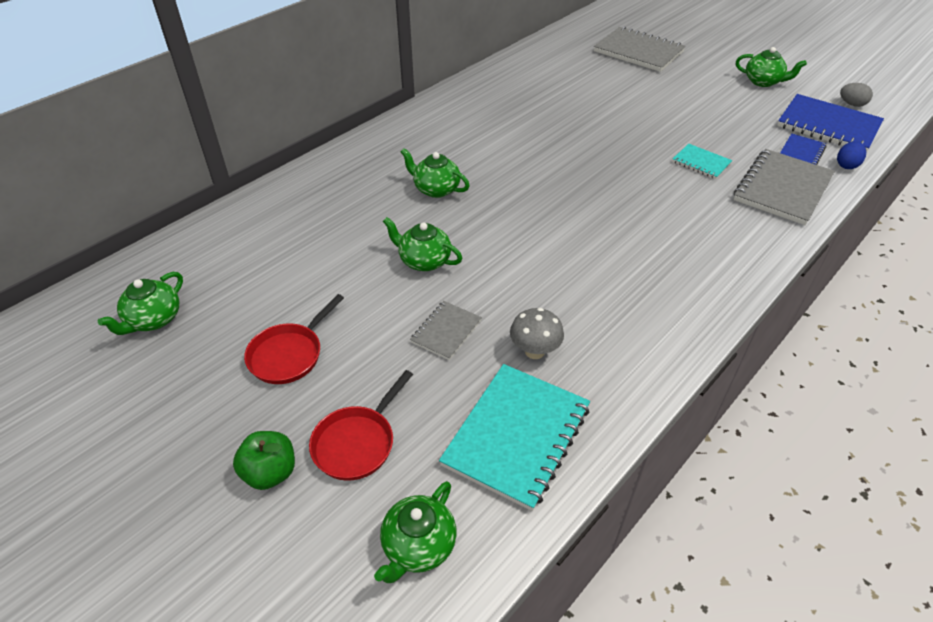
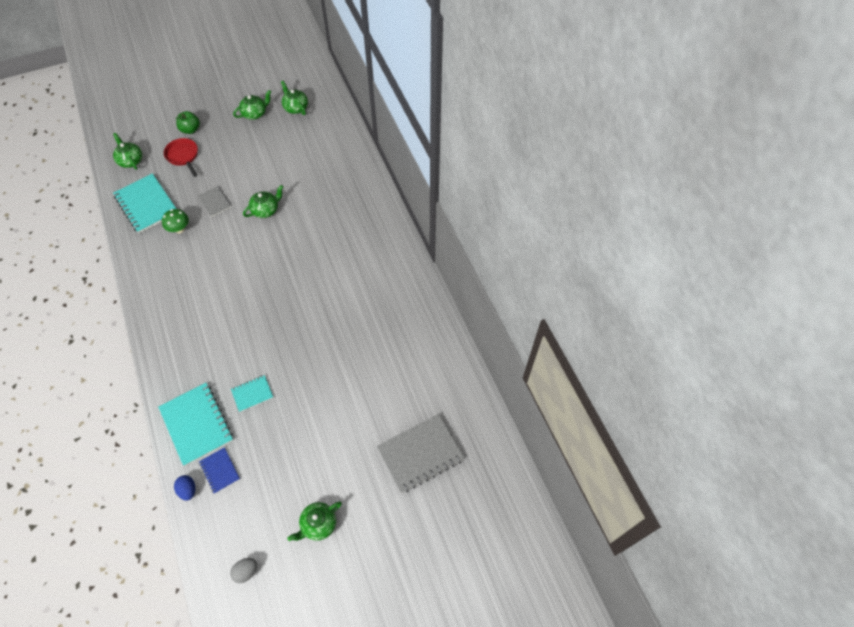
camera: 115 degrees right, 15 degrees up
red pan [244,294,344,384] -> none
green teapot [401,148,470,198] -> green teapot moved to [233,90,271,120]
grey mushroom [510,308,564,359] -> green mushroom [162,209,189,233]
grey notebook [733,149,835,225] -> turquoise notebook [158,383,233,466]
blue notebook [777,94,884,152] -> none

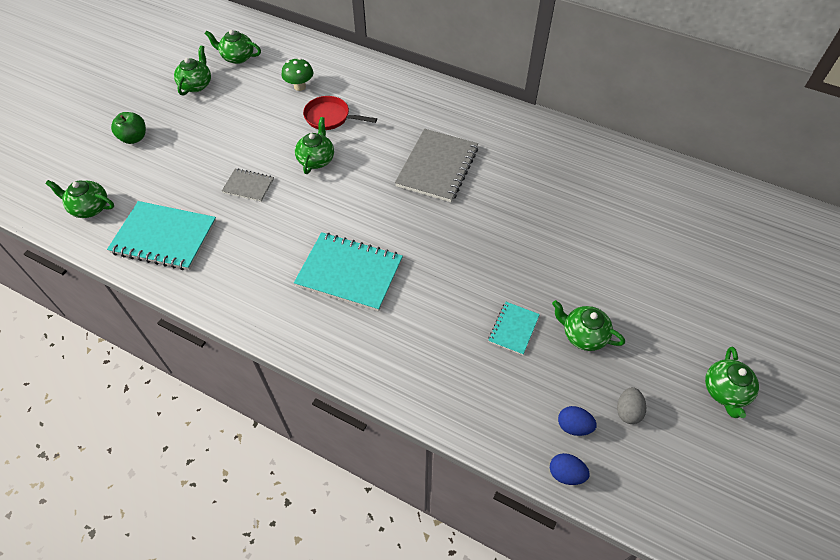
camera: 40 degrees left, 5 degrees down
turquoise notebook [158,383,233,466] -> turquoise notebook moved to [294,232,403,311]
green mushroom [162,209,189,233] -> green mushroom moved to [281,58,313,91]
red pan [164,138,198,177] -> red pan moved to [303,96,377,130]
blue notebook [199,447,240,494] -> blue egg [558,406,597,436]
grey egg [230,558,257,583] -> grey egg moved to [617,387,646,424]
grey notebook [377,414,465,493] -> grey notebook moved to [395,129,478,202]
none -> green teapot [552,300,625,351]

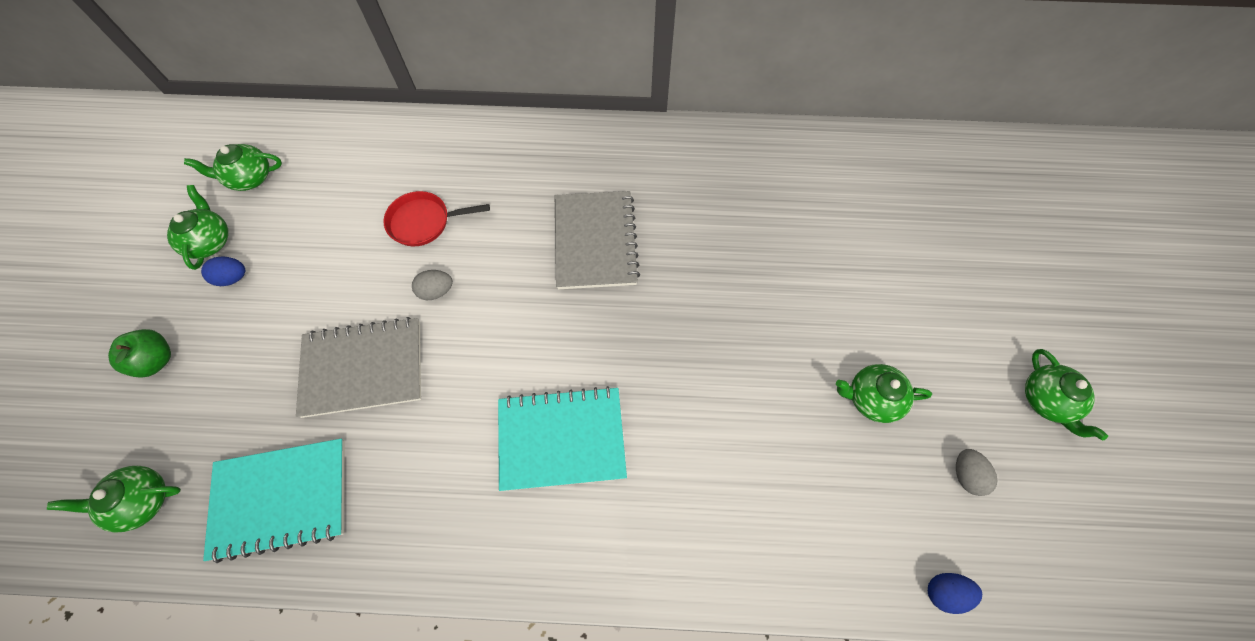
camera: 25 degrees left, 10 degrees up
grey notebook [222,168,274,202] -> grey notebook [296,317,421,418], size x1.92
green mushroom [281,58,313,91] -> none
green teapot [295,117,334,174] -> grey egg [412,270,453,300]
turquoise notebook [488,302,540,355] -> none
blue egg [558,406,597,436] -> blue egg moved to [201,257,245,286]

